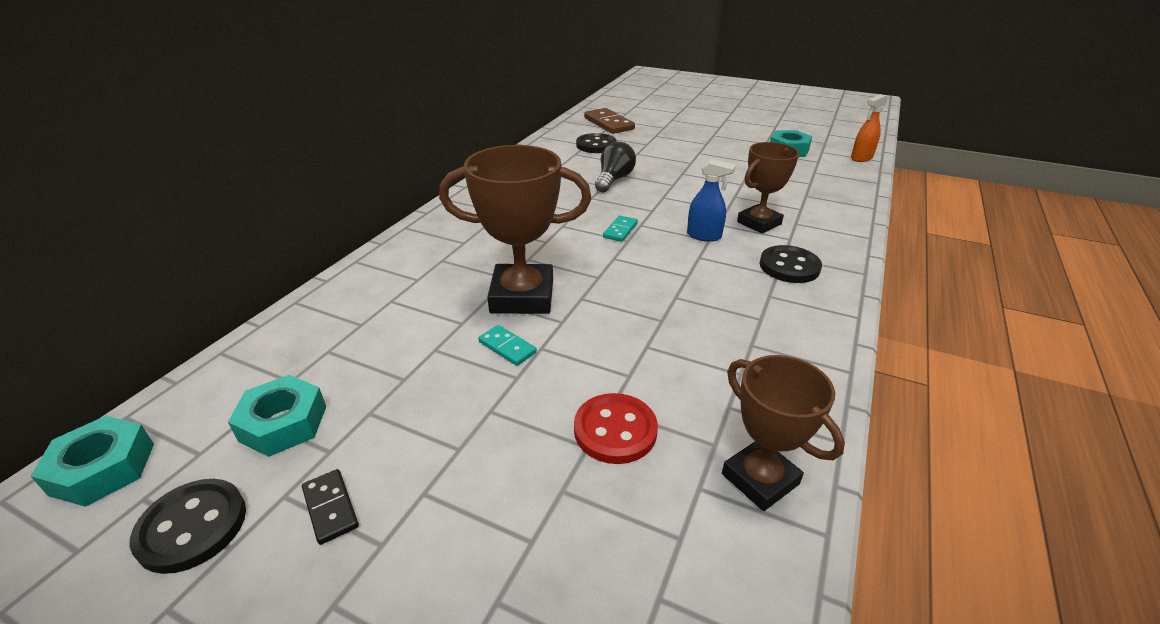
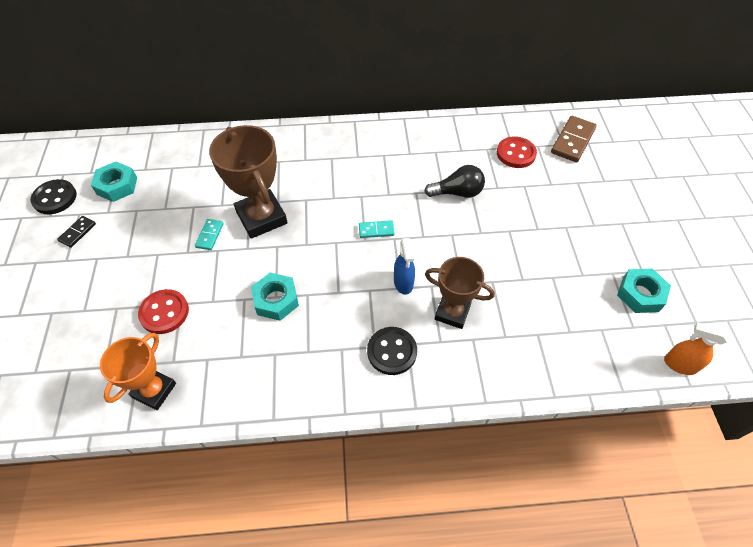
camera: 60 degrees right, 20 degrees up
turquoise nut [31,416,154,507] -> turquoise nut moved to [251,273,299,321]
black button [576,133,617,153] -> red button [497,136,537,168]
brown trophy [722,355,845,511] -> orange trophy [100,333,176,410]

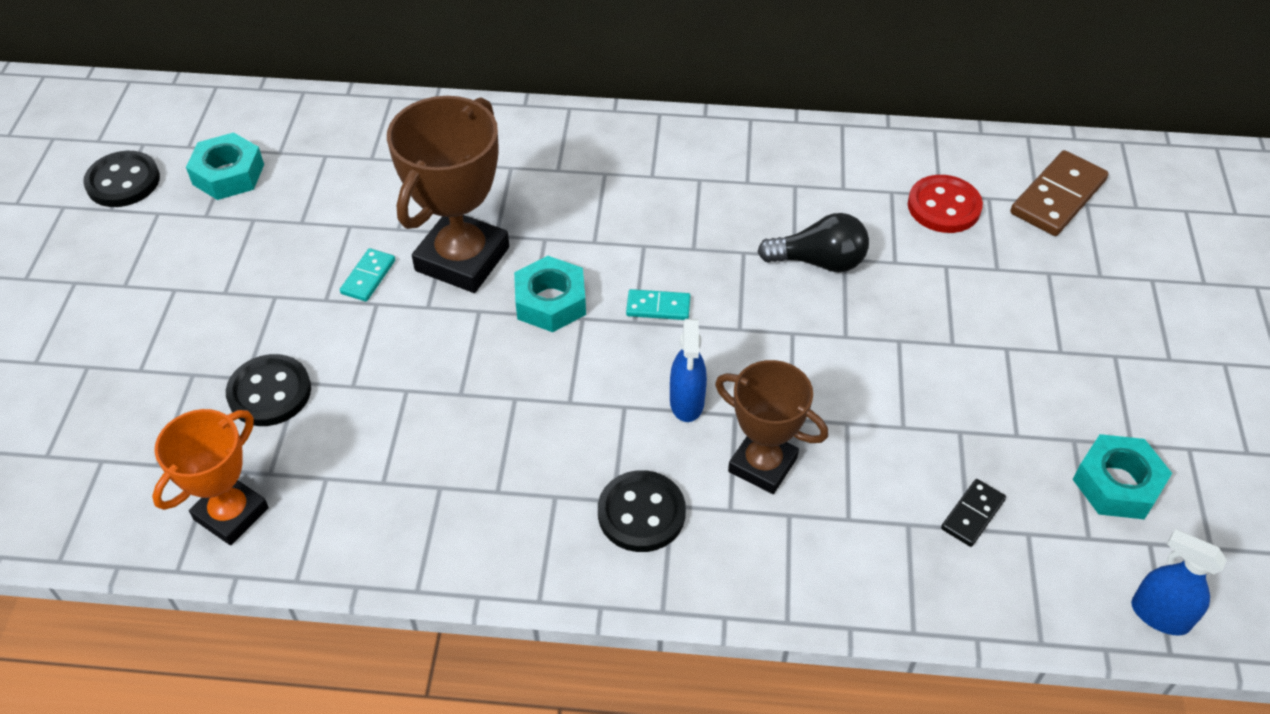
camera: 10 degrees right, 5 degrees down
black domino [57,216,96,248] -> black domino moved to [941,479,1006,547]
red button [138,289,189,334] -> black button [226,354,311,426]
brown trophy [209,125,288,239] -> brown trophy turned 45 degrees clockwise [387,96,509,293]
turquoise nut [251,273,299,321] -> turquoise nut moved to [514,256,586,332]
orange spray bottle [664,323,728,375] -> blue spray bottle [1131,529,1227,635]

